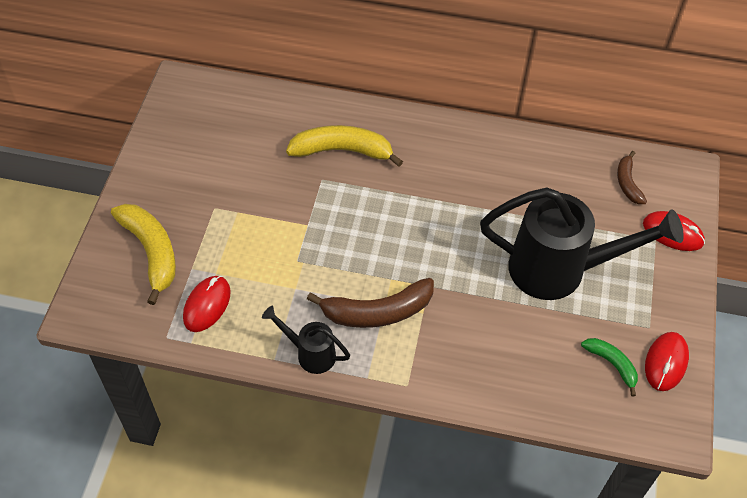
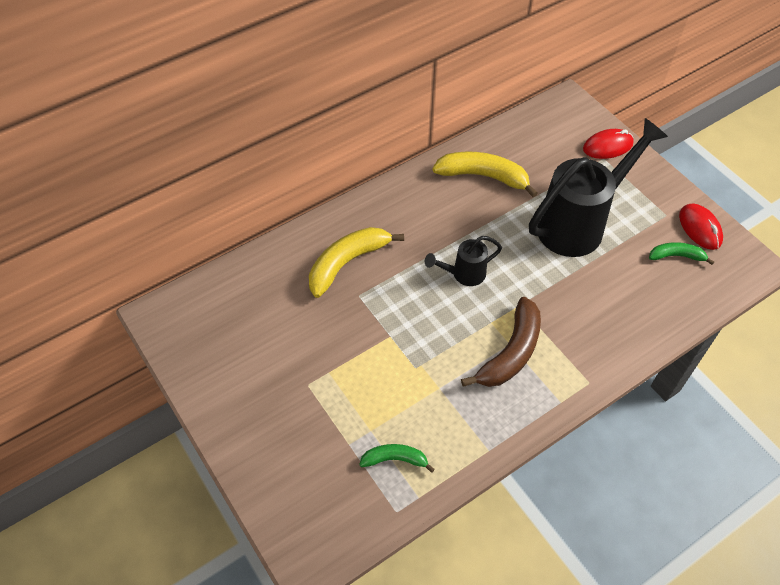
camera: 45 degrees left, 0 degrees up
yellow banana [111,204,176,305] -> yellow banana moved to [432,152,538,197]
red mouse [183,276,231,332] -> green banana [359,444,435,473]
black watering can [262,306,350,374] -> black watering can moved to [425,236,502,286]
brown banana [617,151,647,204] -> none

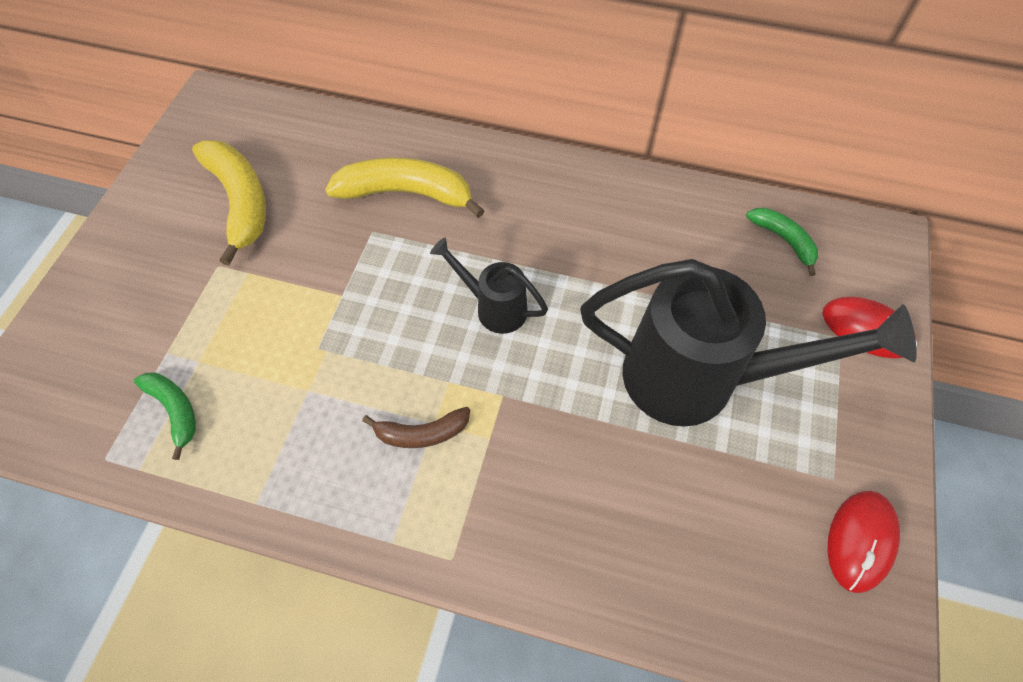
camera: 50 degrees right, 5 degrees up
yellow banana [432,152,538,197] -> yellow banana moved to [192,140,266,266]
brown banana [461,297,541,387] -> brown banana [362,407,470,448], size x0.56
green banana [649,242,714,265] -> green banana moved to [746,208,818,276]

